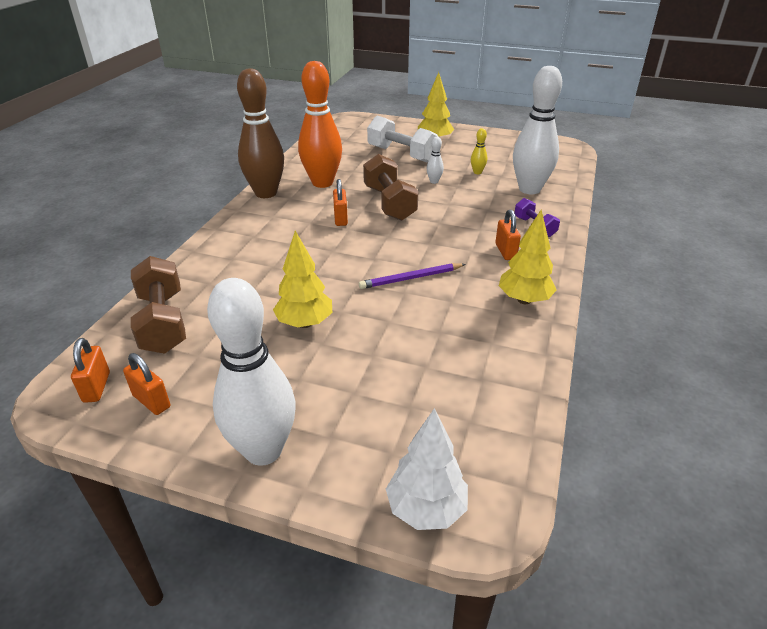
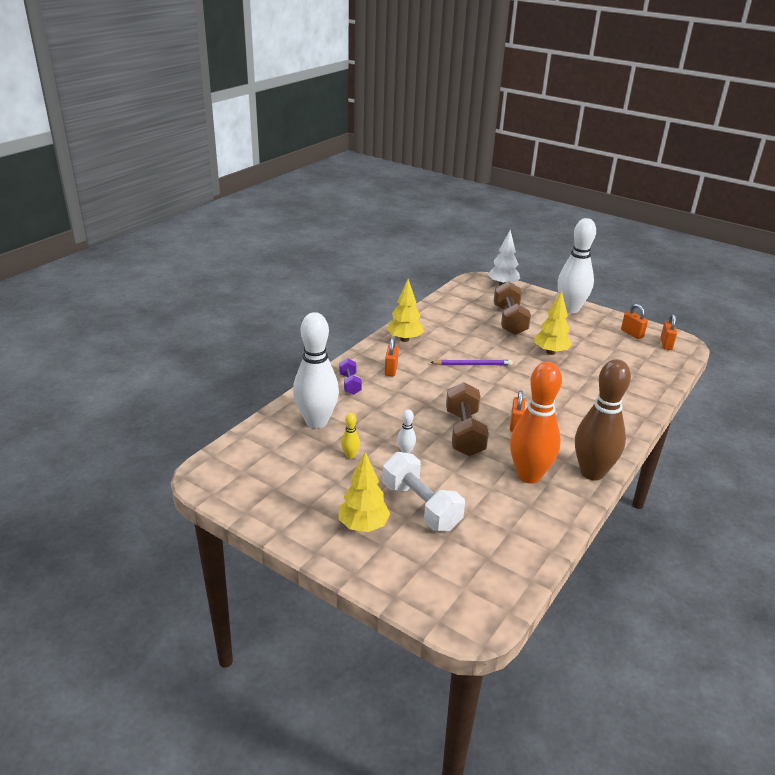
camera: 165 degrees left, 5 degrees down
brown dumbbell [131,256,186,354] -> brown dumbbell moved to [494,281,531,335]

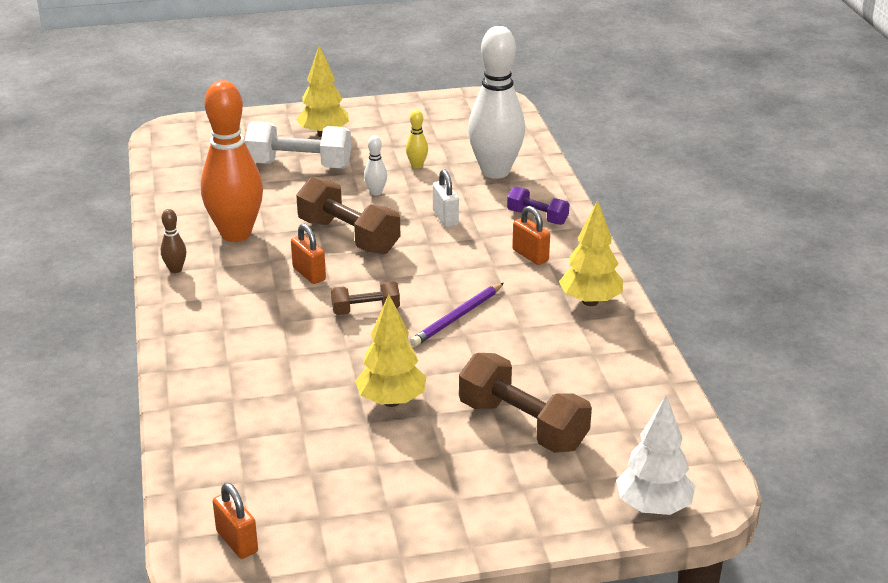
camera: 135 degrees right, 0 degrees up
white bowling pin [558,218,596,313] -> none
brown bowling pin [575,359,631,480] -> brown bowling pin [161,209,186,273], size x0.40
orange padlock [621,304,648,339] -> none
none -> brown dumbbell [331,281,400,315]
none -> white padlock [433,169,459,227]

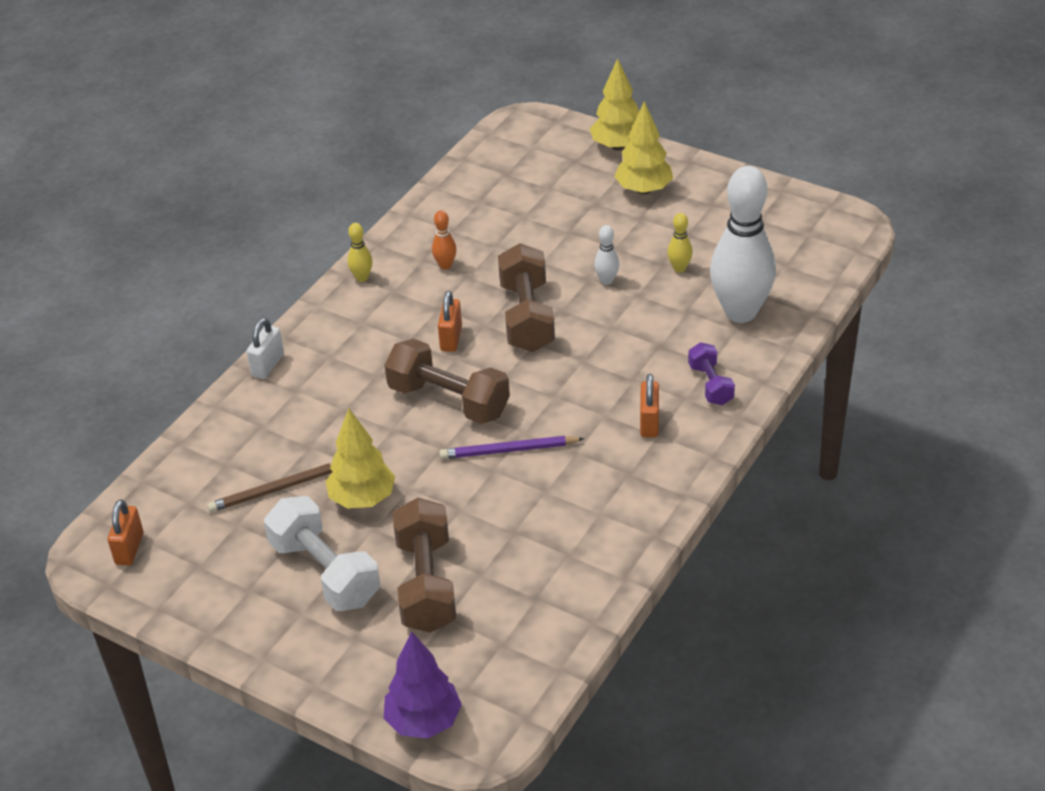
camera: 45 degrees right, 10 degrees up
brown bowling pin [161,209,186,273] -> yellow bowling pin [347,223,373,282]
orange bowling pin [201,80,263,242] -> orange bowling pin [432,210,457,270], size x0.40
white dumbbell [245,121,351,169] -> white dumbbell moved to [264,496,380,611]
brown dumbbell [331,281,400,315] -> brown dumbbell [384,339,510,424], size x1.79
white padlock [433,169,459,227] -> white padlock moved to [246,318,284,379]
yellow tree [559,200,623,306] -> yellow tree moved to [590,58,639,151]
white tree [616,395,696,515] -> purple tree [384,631,462,739]
none -> brown pencil [207,463,333,512]

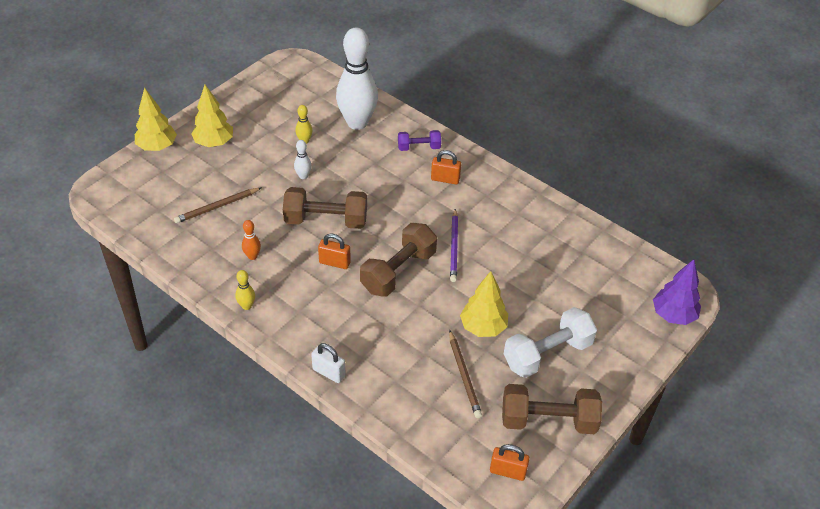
camera: 85 degrees left, 5 degrees up
brown dumbbell [393,498,456,633] -> brown dumbbell moved to [502,384,602,434]
none -> brown pencil [174,188,261,223]

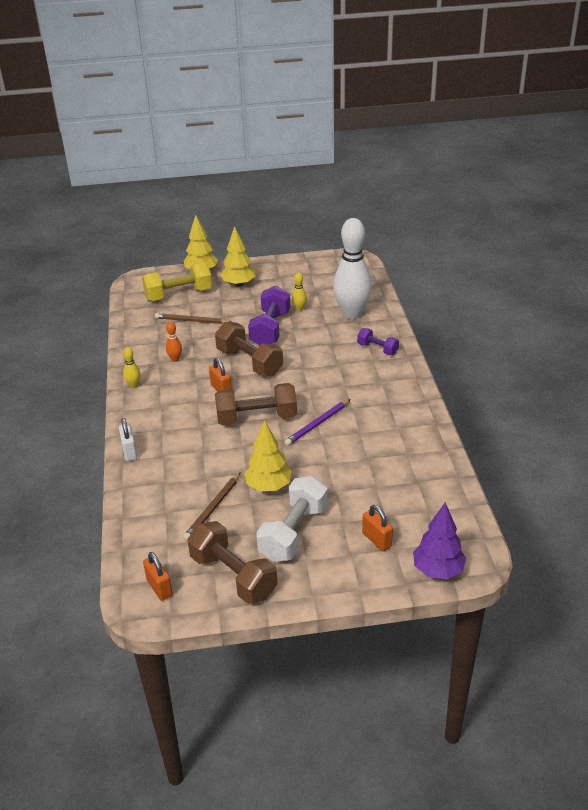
camera: 45 degrees right, 10 degrees down
white bowling pin [294,140,312,179] -> purple dumbbell [248,286,290,345]
orange padlock [431,150,461,185] -> orange padlock moved to [362,505,393,551]
white dumbbell [504,307,597,378] -> white dumbbell turned 75 degrees counterclockwise [256,476,328,562]
none -> yellow dumbbell [142,262,212,301]

